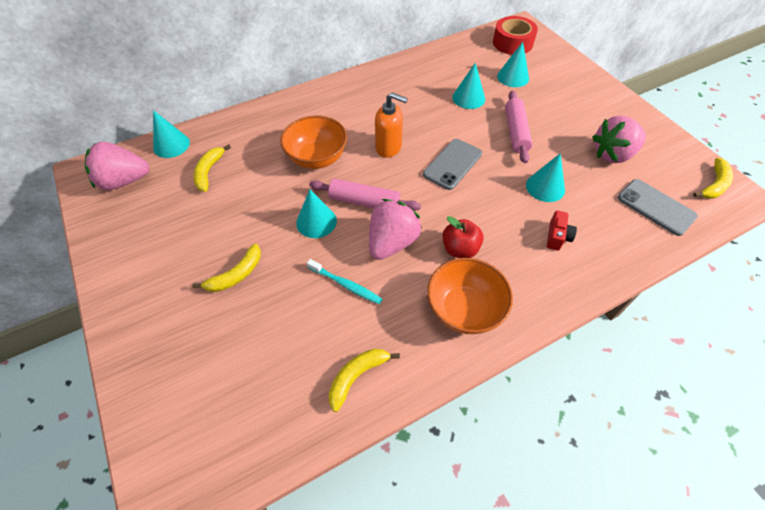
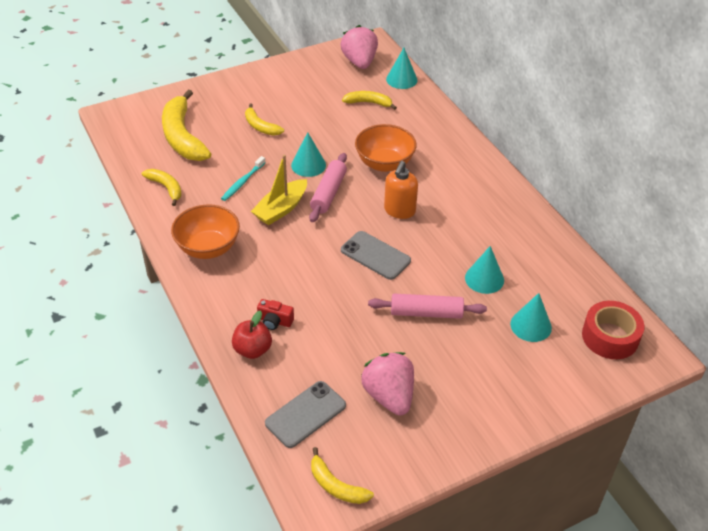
camera: 90 degrees right, 10 degrees down
pink strawberry [369,199,422,260] -> yellow boat [251,155,307,225]
red apple [442,216,484,258] -> red apple moved to [232,310,272,359]
turquoise cone [526,153,565,202] -> none
none -> yellow banana [162,90,211,161]

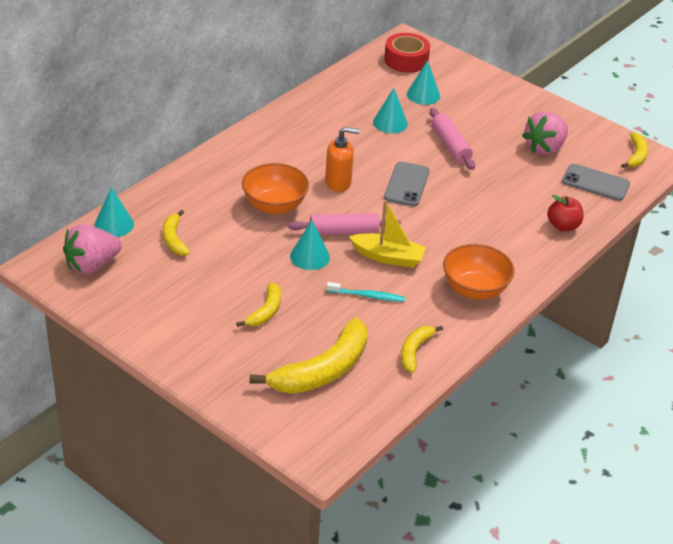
camera: 115 degrees left, 5 degrees down
red camera [257,299,294,330] -> none

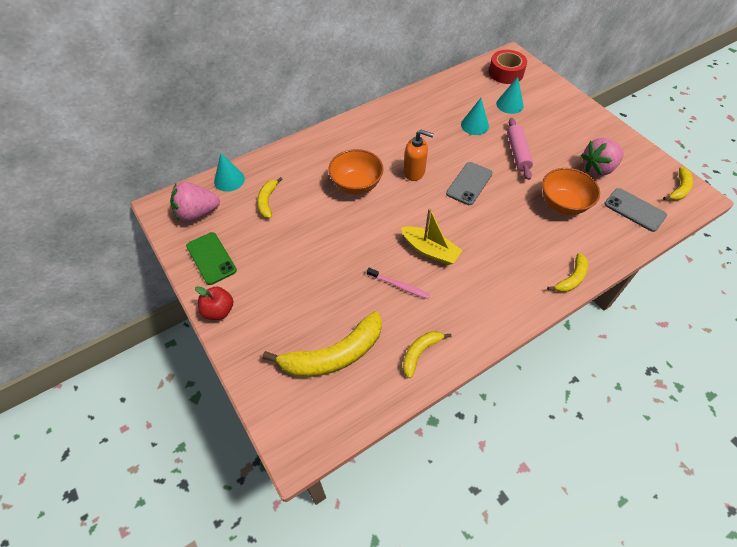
camera: 20 degrees right, 15 degrees up
yellow banana [236,282,281,327] -> yellow banana moved to [547,253,588,292]
pink rolling pin [288,213,401,235] -> none
turquoise cone [290,220,330,270] -> none
turquoise toothbrush [327,282,405,302] -> pink toothbrush [367,268,430,299]
orange bowl [443,244,515,300] -> orange bowl moved to [542,168,600,215]
red apple [547,195,583,231] -> red apple moved to [195,286,233,320]
none -> green phone [186,232,237,285]

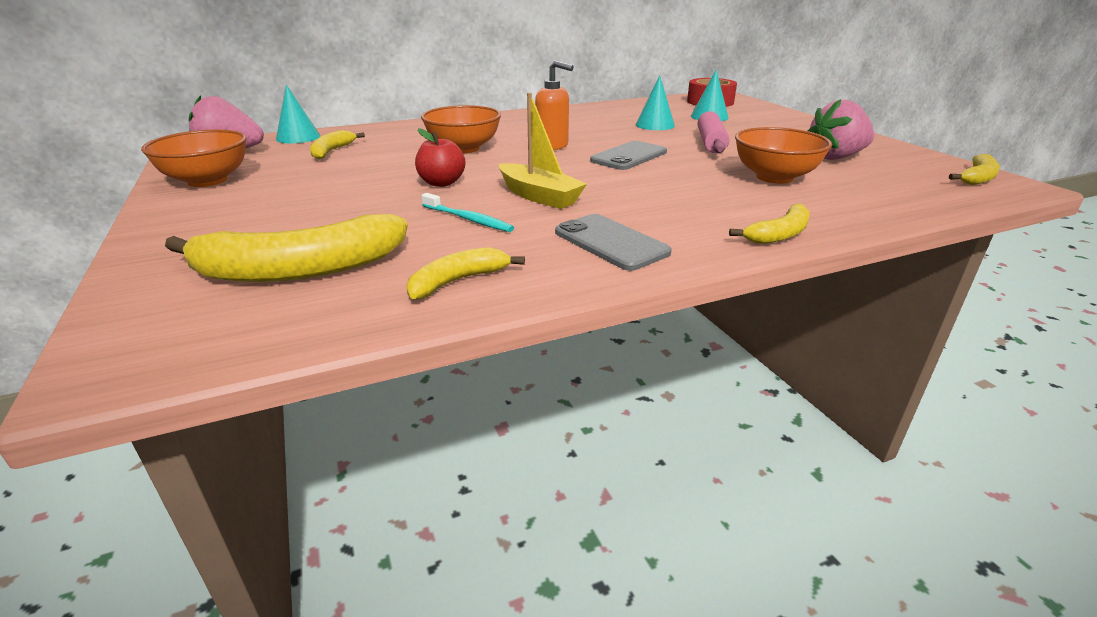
camera: 10 degrees right, 25 degrees down
green phone [186,232,237,285] -> orange bowl [141,129,247,187]
red apple [195,286,233,320] -> red apple moved to [415,128,465,187]
pink toothbrush [367,268,430,299] -> turquoise toothbrush [421,193,514,232]
grey phone [604,188,667,232] -> grey phone moved to [555,214,672,271]

